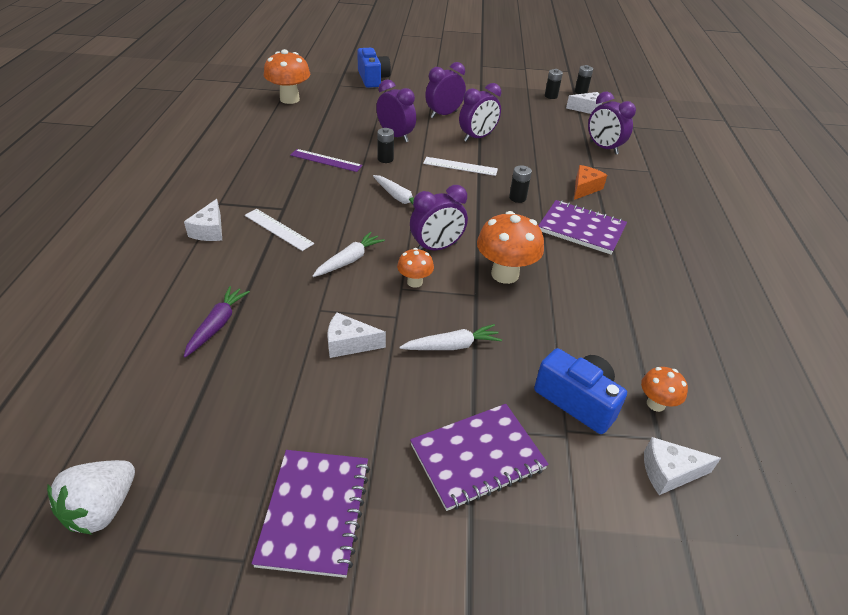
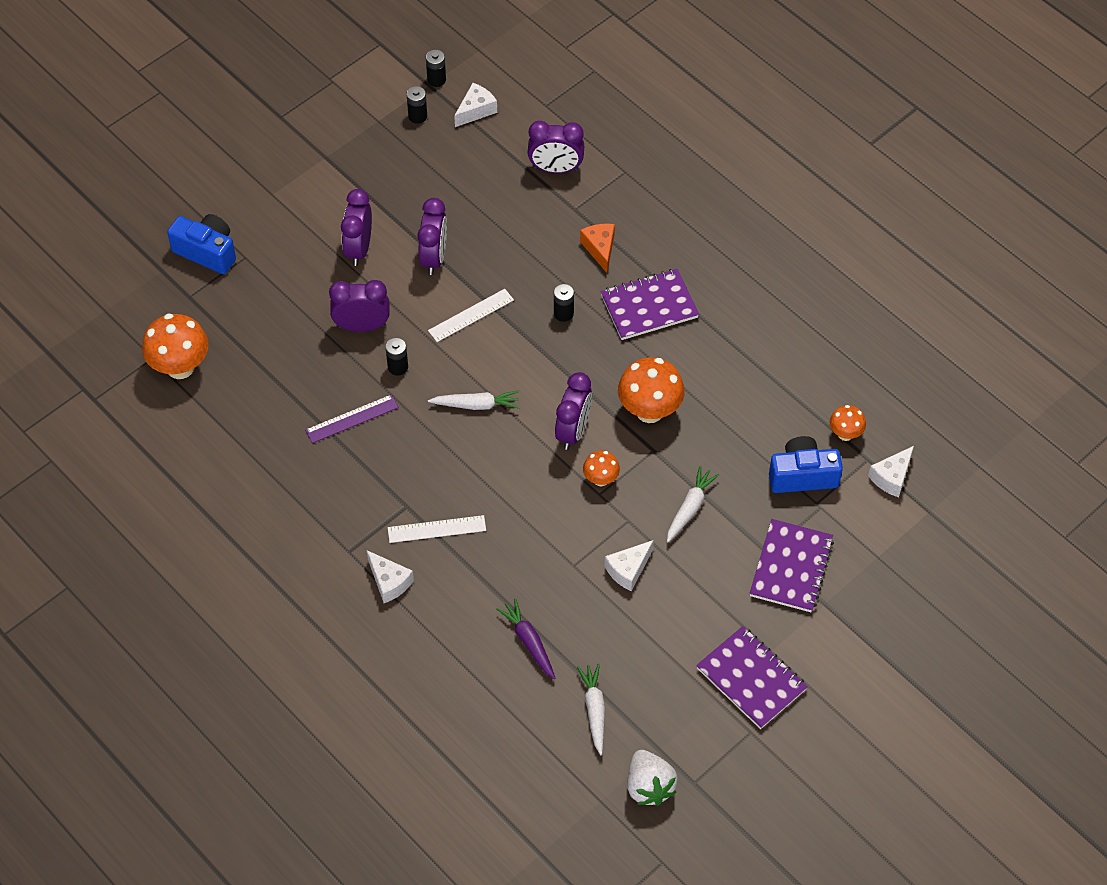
camera: 45 degrees left, 15 degrees up
white carrot [313,232,385,277] -> white carrot moved to [577,663,605,755]

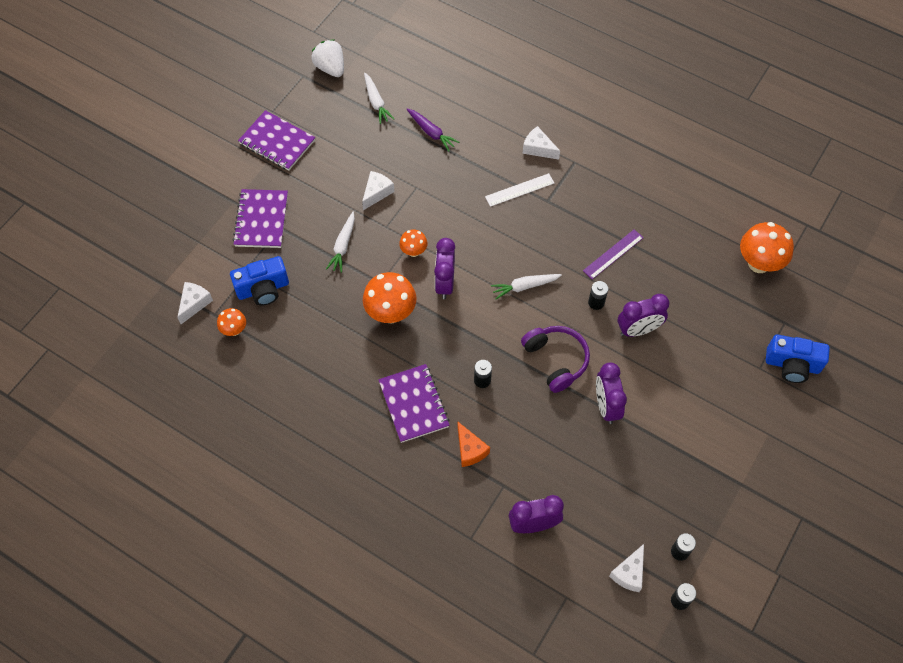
camera: 165 degrees right, 5 degrees up
purple clock [341,189,372,266] -> none
white ruler [428,289,514,342] -> purple headphones [521,326,590,393]
purple notebook [600,269,699,340] -> purple notebook turned 75 degrees counterclockwise [378,364,450,443]

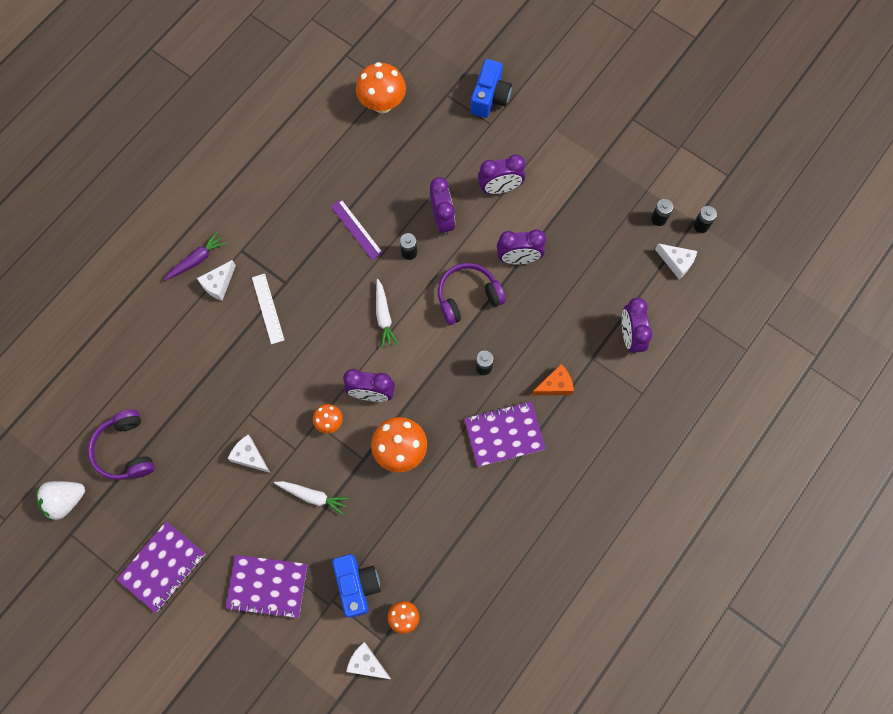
camera: 85 degrees left, 10 degrees up
white carrot [364,73,394,124] -> purple headphones [88,410,155,480]
purple carrot [406,109,459,151] -> purple carrot moved to [164,232,227,281]
none -> purple clock [478,154,525,194]

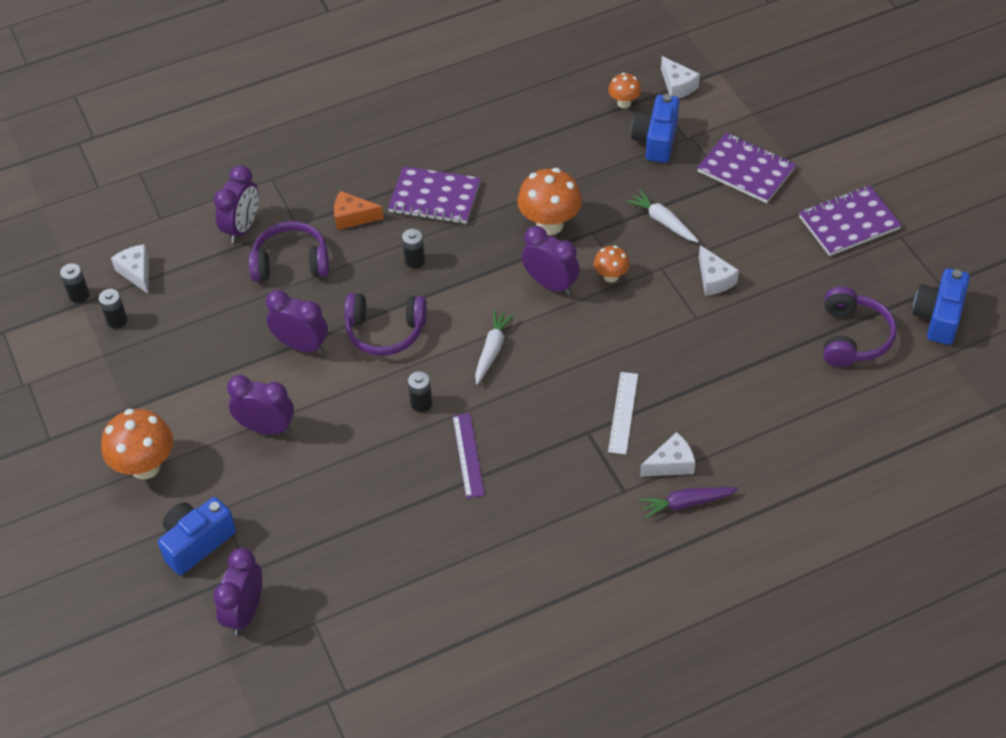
camera: 150 degrees left, 20 degrees down
white strawberry [37,481,85,520] -> blue camera [913,268,970,345]
orange mushroom [356,62,406,113] -> orange mushroom moved to [101,409,173,480]
purple clock [430,177,455,236] -> purple clock moved to [213,548,262,635]
none -> purple headphones [249,221,329,282]

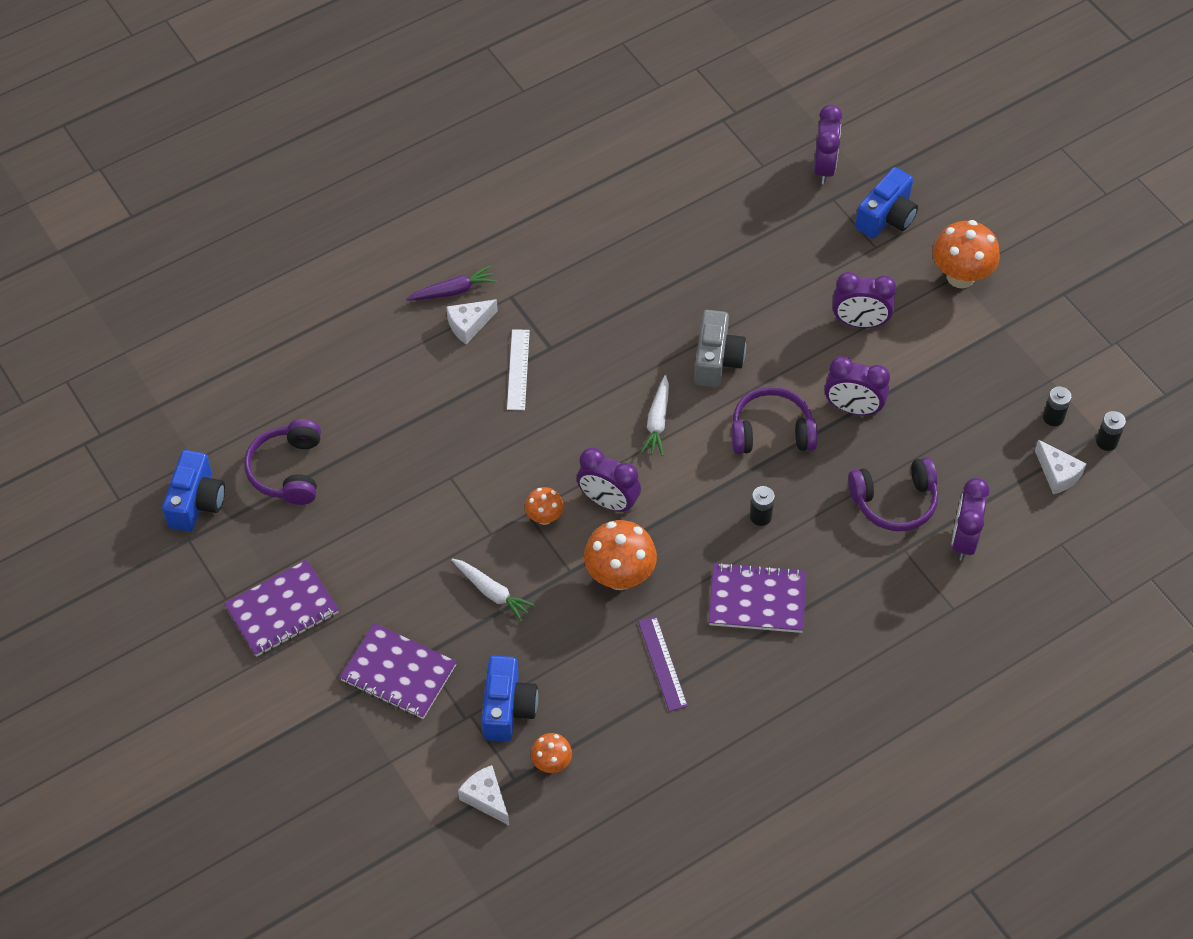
camera: 170 degrees right, 5 degrees up
orange cheese [334,191,384,230] -> none
black battery [408,372,432,412] -> grey camera [694,310,746,387]
purple ruler [452,413,485,498] -> purple ruler moved to [638,616,688,712]
white cheese [699,245,739,296] -> none

